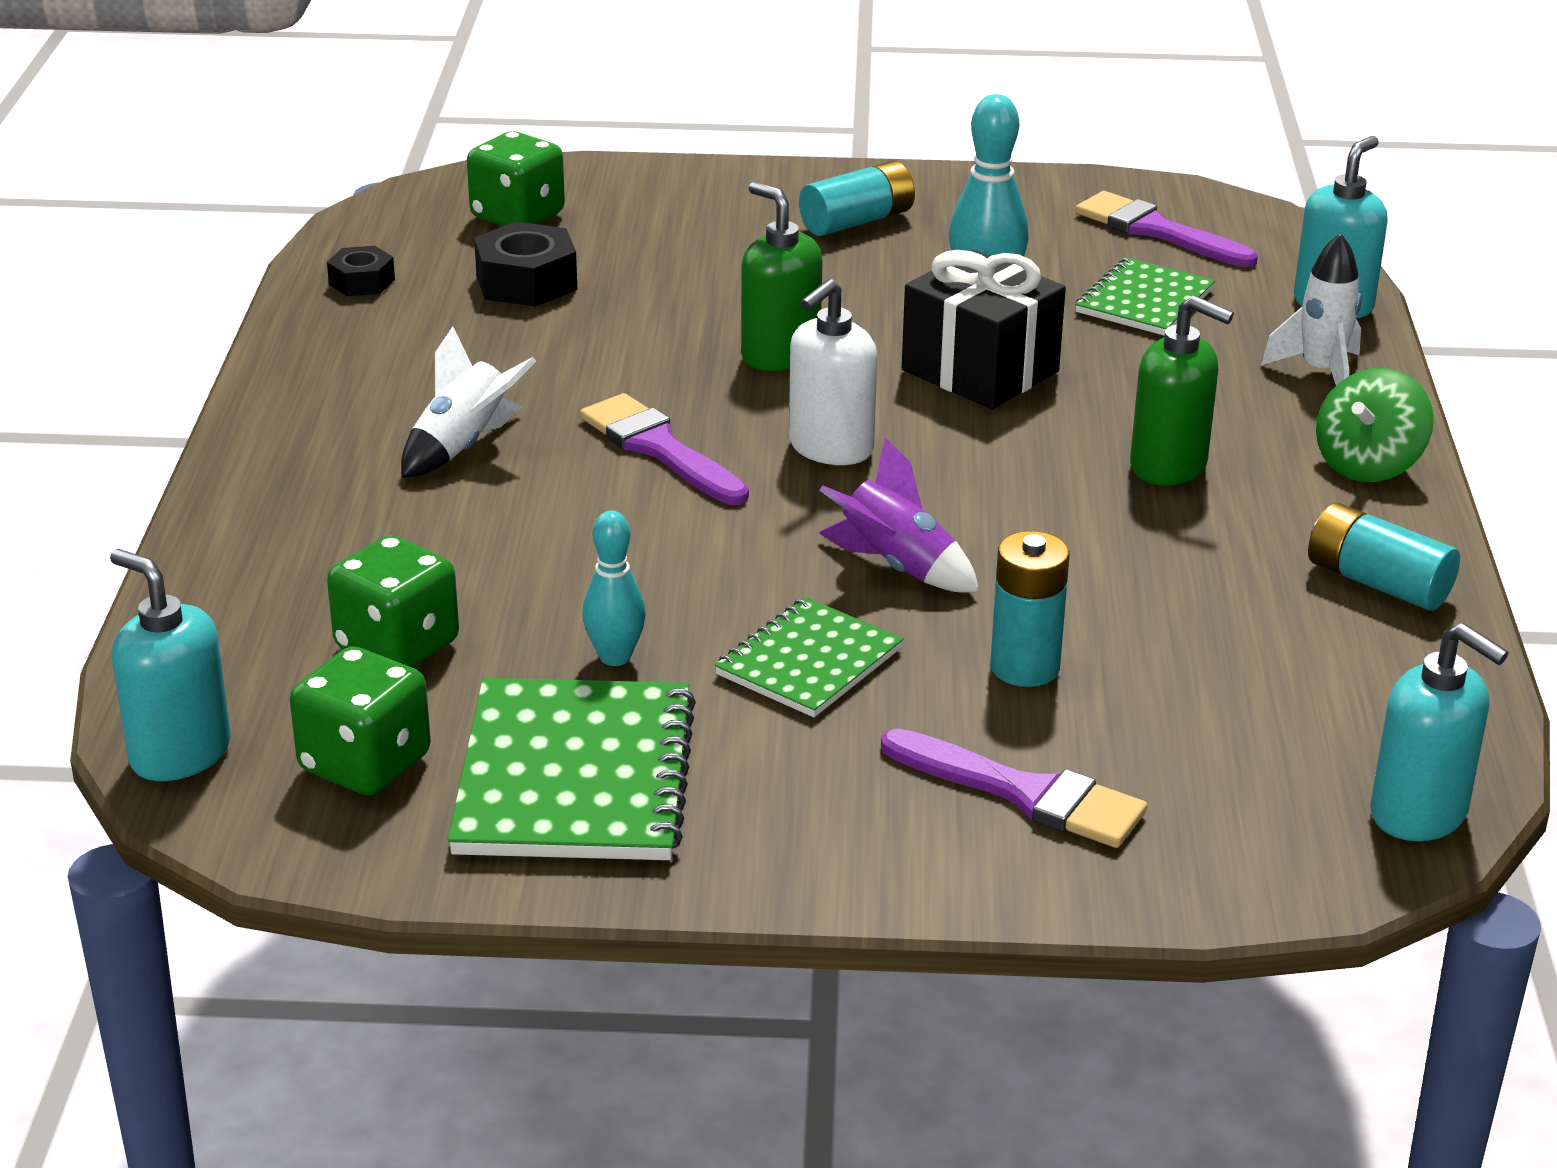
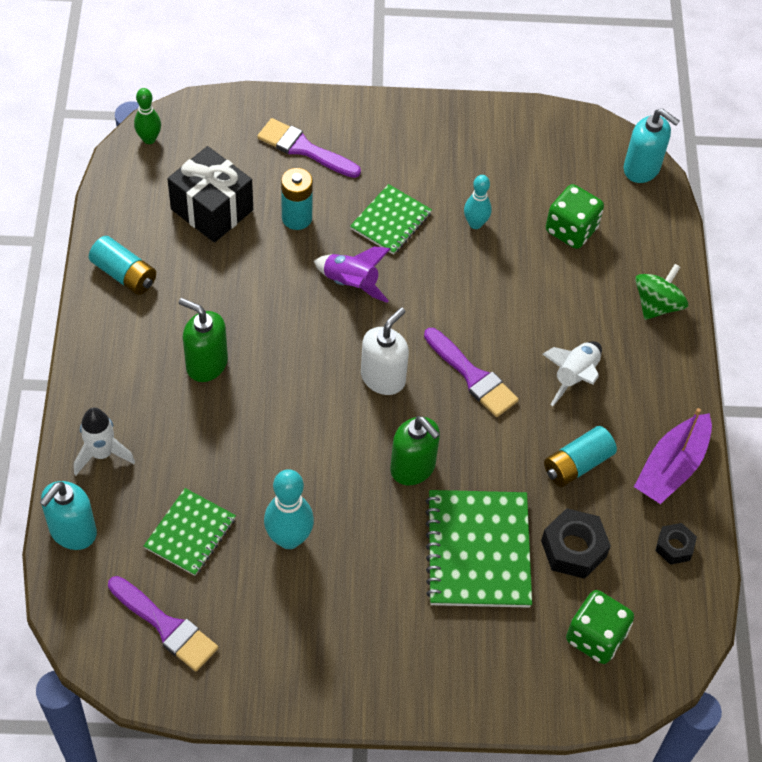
camera: 175 degrees right, 25 degrees up
green dice [290,646,431,796] -> none
green notebook [448,678,696,860] -> green notebook moved to [426,490,532,608]
turquoise battery [799,160,915,236] -> turquoise battery moved to [544,426,617,487]
black gift [902,250,1066,409] -> black gift moved to [167,146,253,243]
green spinning top [1316,368,1434,482] -> green spinning top moved to [635,264,688,320]
turquoise soap dispenser [1370,623,1509,841] -> green bowling pin [134,88,161,144]
none -> purple boat [634,408,712,504]

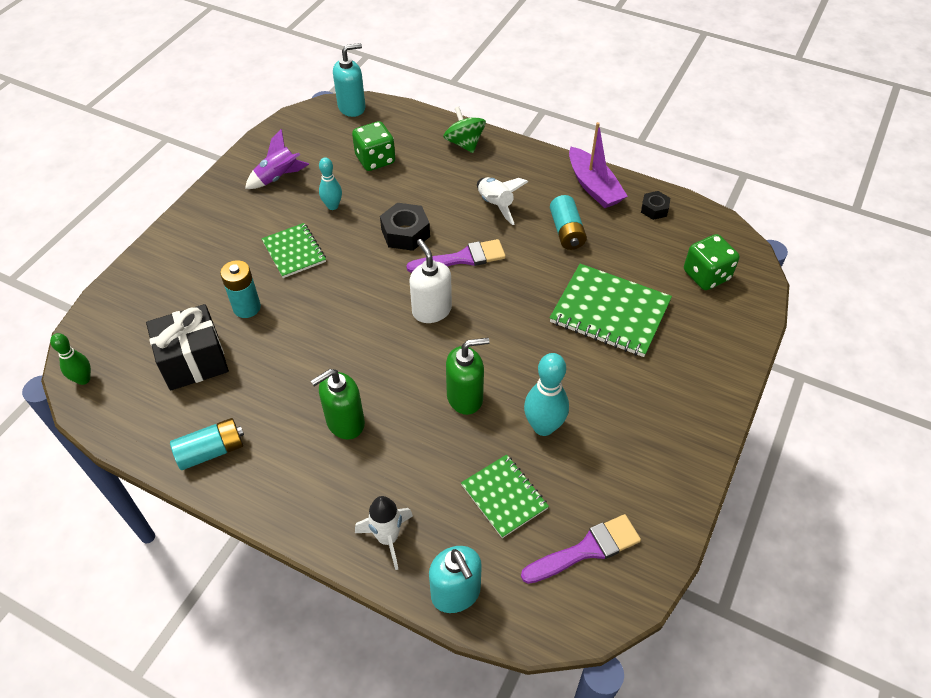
camera: 60 degrees left, 5 degrees down
purple brush [257,118,361,178] -> none
purple rocket [314,247,390,303] -> purple rocket moved to [245,129,309,189]
green soap dispenser [390,416,440,485] -> green soap dispenser moved to [446,338,490,415]
black nut [541,508,611,579] -> black nut moved to [380,203,430,251]

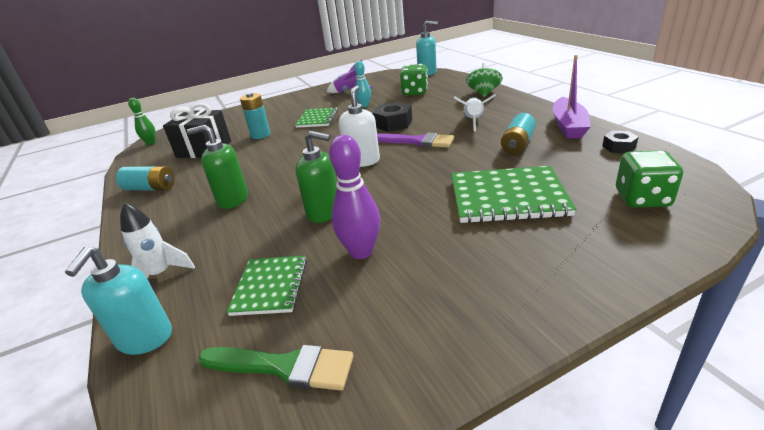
camera: 40 degrees right, 20 degrees down
purple brush [521,514,641,584] -> green brush [198,345,353,391]
turquoise bowling pin [524,353,569,436] -> purple bowling pin [329,135,380,259]
green notebook [550,264,672,357] -> green notebook turned 60 degrees counterclockwise [451,166,576,223]

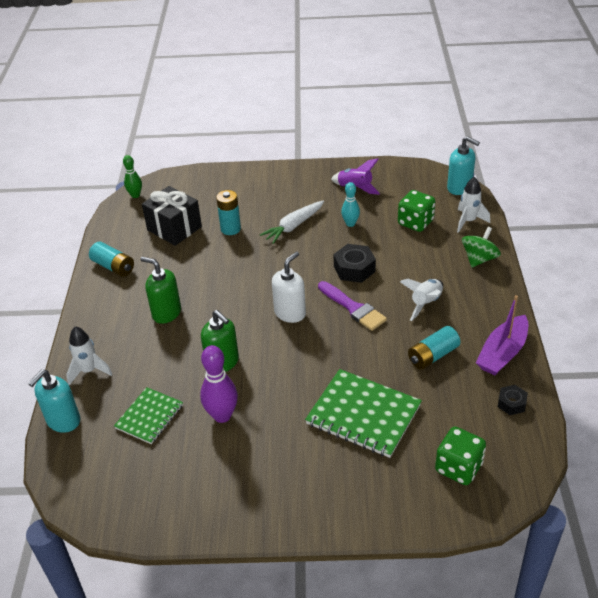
camera: 25 degrees right, 10 degrees up
green brush [198,345,353,391] -> none
green notebook [295,107,338,128] -> white carrot [260,200,324,244]
none -> white rocket [457,177,490,233]

